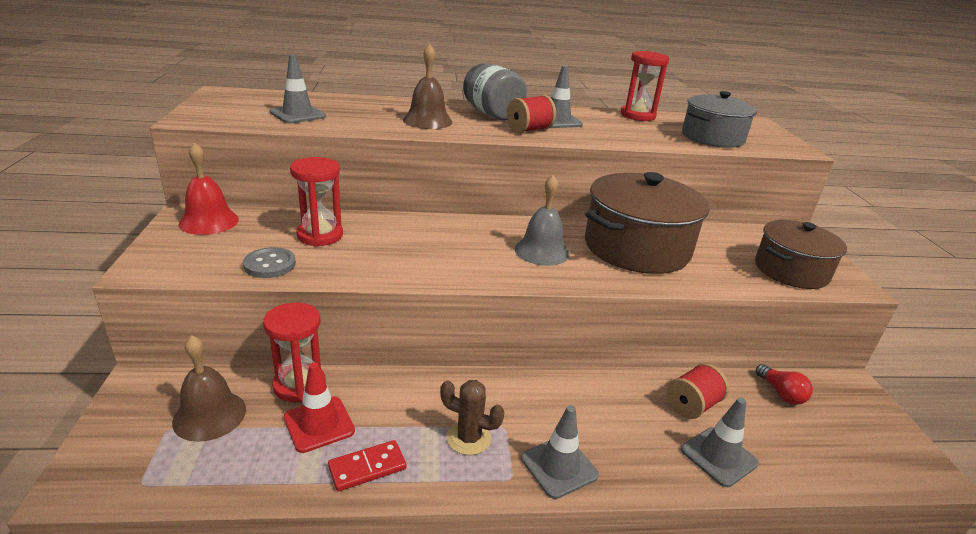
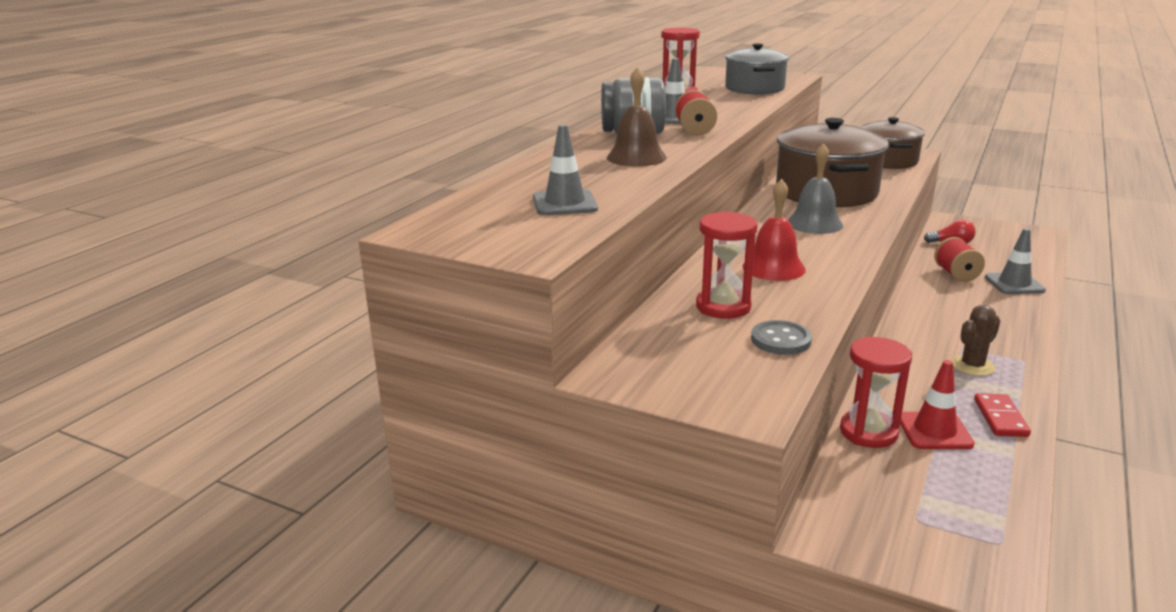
camera: 55 degrees left, 5 degrees down
brown bell [172,335,246,442] -> none
red bell [179,142,239,235] -> red bell moved to [742,179,806,281]
grey traffic cone [521,405,599,499] -> none

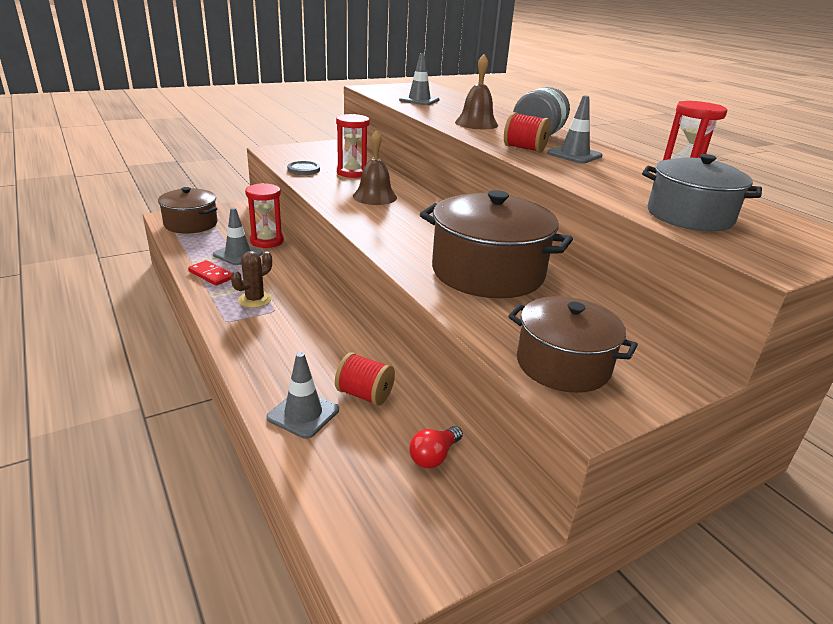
camera: 120 degrees right, 5 degrees up
red bell [742,179,806,281] -> brown bell [353,130,397,205]
grey bell [788,143,843,234] -> none
red traffic cone [900,360,975,449] -> grey traffic cone [213,208,263,265]
brown cactus [951,305,1000,376] -> brown cactus turned 45 degrees clockwise [231,251,272,308]
none -> brown pot [158,187,218,233]

